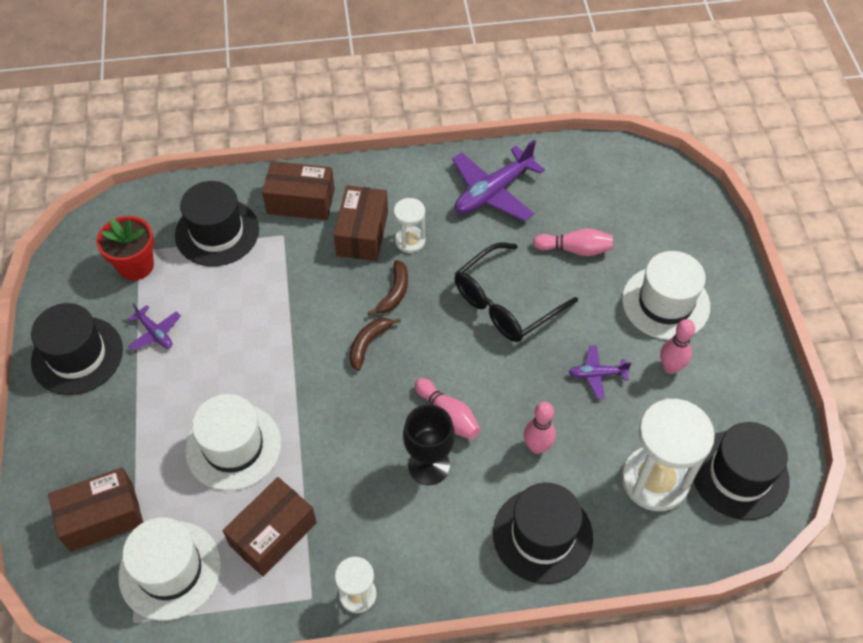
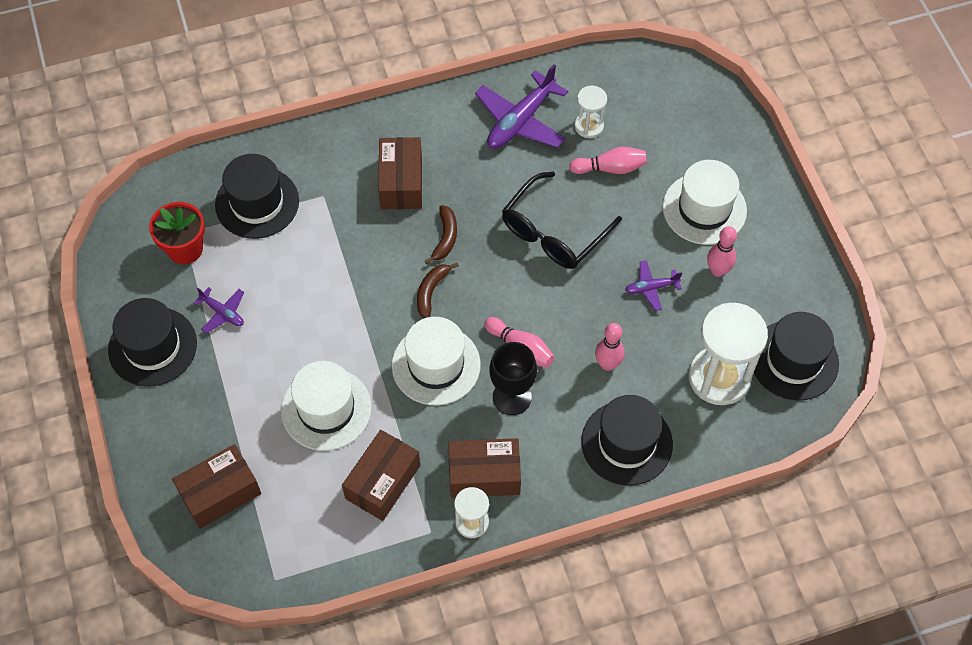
camera: 10 degrees left, 5 degrees up
white hat [118,518,221,621] -> white hat moved to [392,317,481,405]
brown box [262,161,335,220] -> brown box moved to [448,438,521,498]
white hourglass [394,198,425,253] -> white hourglass moved to [575,86,607,138]

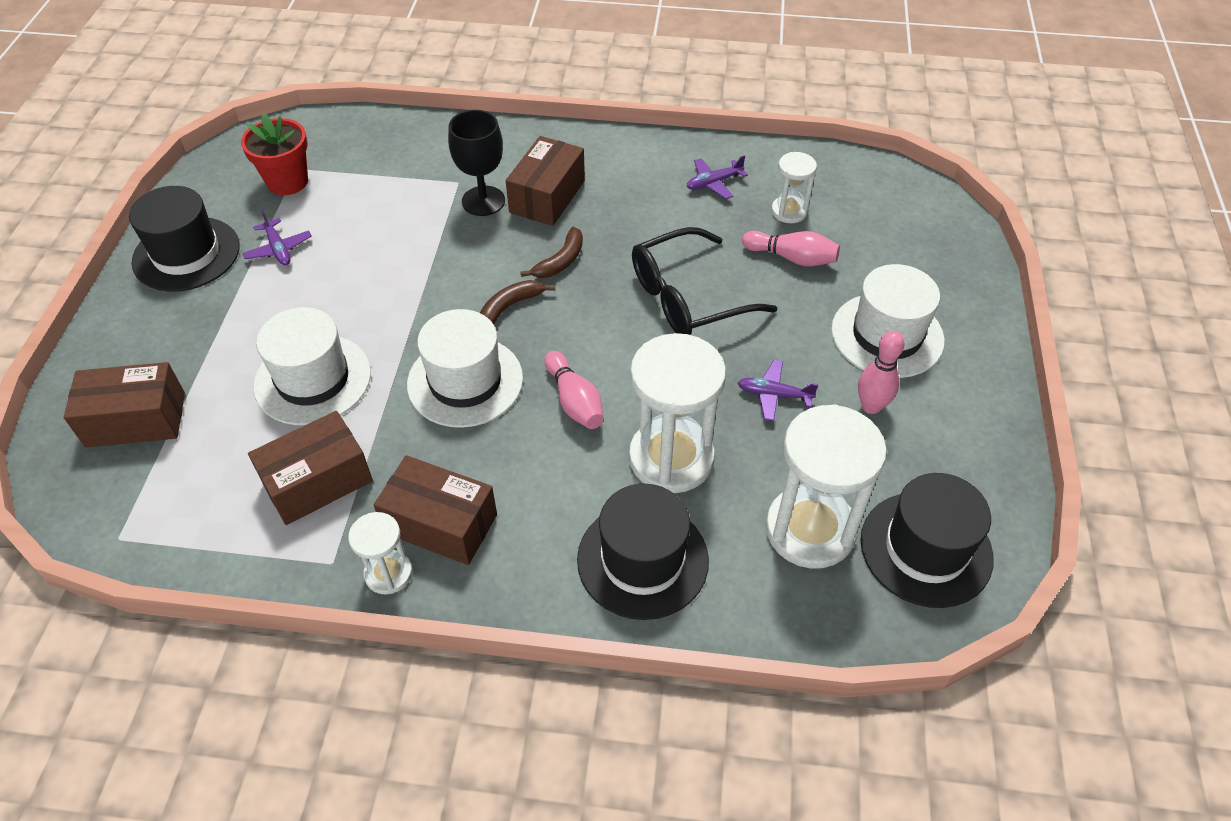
camera: 25 degrees right, 10 degrees down
black hat [215,154,299,239] -> none
purple plane [475,64,568,149] -> purple plane [687,155,748,199], size x0.51
black goblet [489,342,537,415] -> black goblet moved to [448,110,505,216]
pink bowling pin [595,323,625,371] -> white hourglass [629,333,726,493]

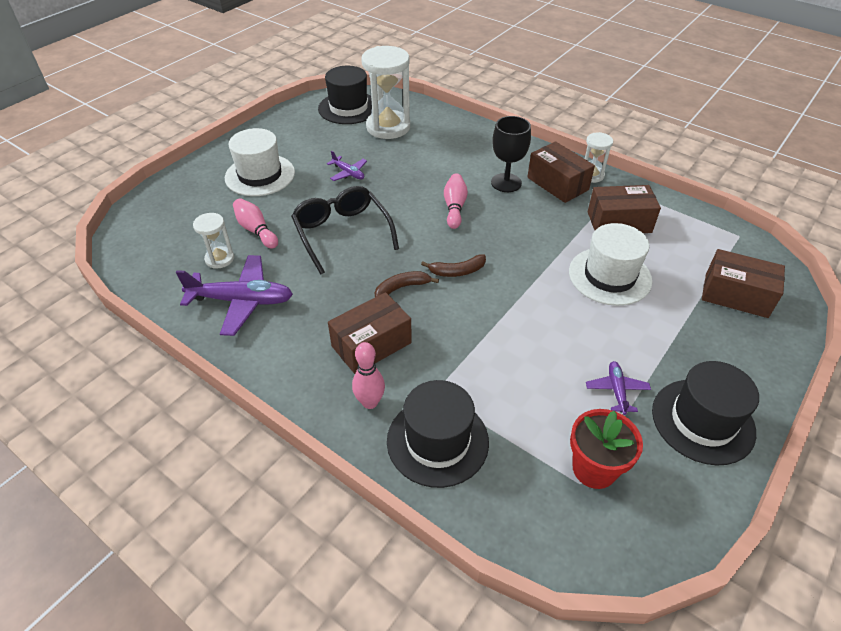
camera: 150 degrees left, 5 degrees down
white hat [407,309,523,428] -> none
black goblet [448,110,505,216] -> black goblet moved to [491,116,531,192]
black hat [577,484,709,620] -> black hat moved to [387,380,489,488]
white hourglass [629,333,726,493] -> none
black glasses [632,227,777,335] -> black glasses turned 120 degrees counterclockwise [291,186,399,275]
purple plane [687,155,748,199] -> purple plane [176,255,293,336], size x1.95
pink bowling pin [858,331,905,414] -> pink bowling pin moved to [352,342,385,409]

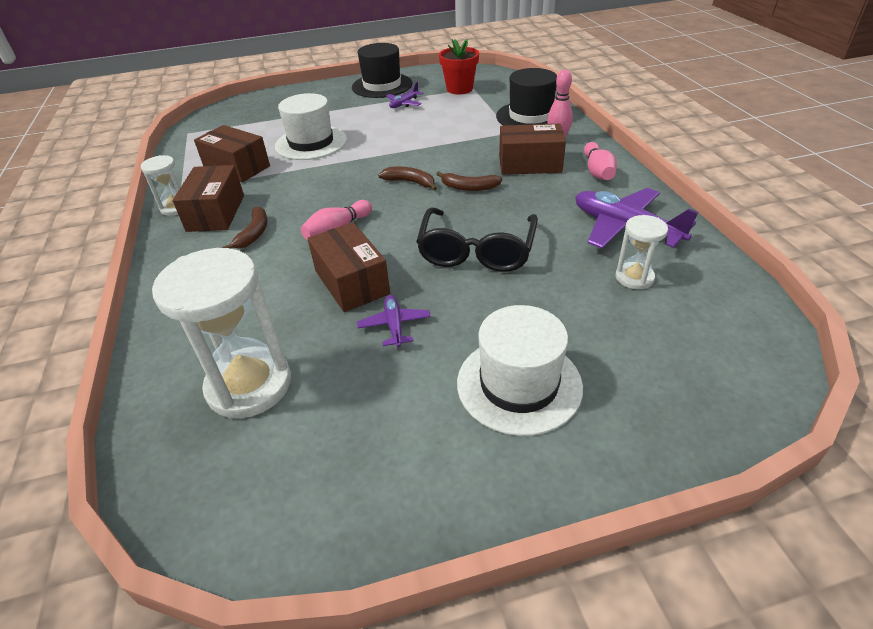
camera: 140 degrees left, 5 degrees down
pink bowling pin [233,198,278,249] -> pink bowling pin moved to [584,142,617,180]
black hat [318,66,372,124] -> none
black goblet [491,116,531,192] -> brown banana [223,206,268,249]
brown box [702,249,785,318] -> brown box moved to [308,222,390,312]

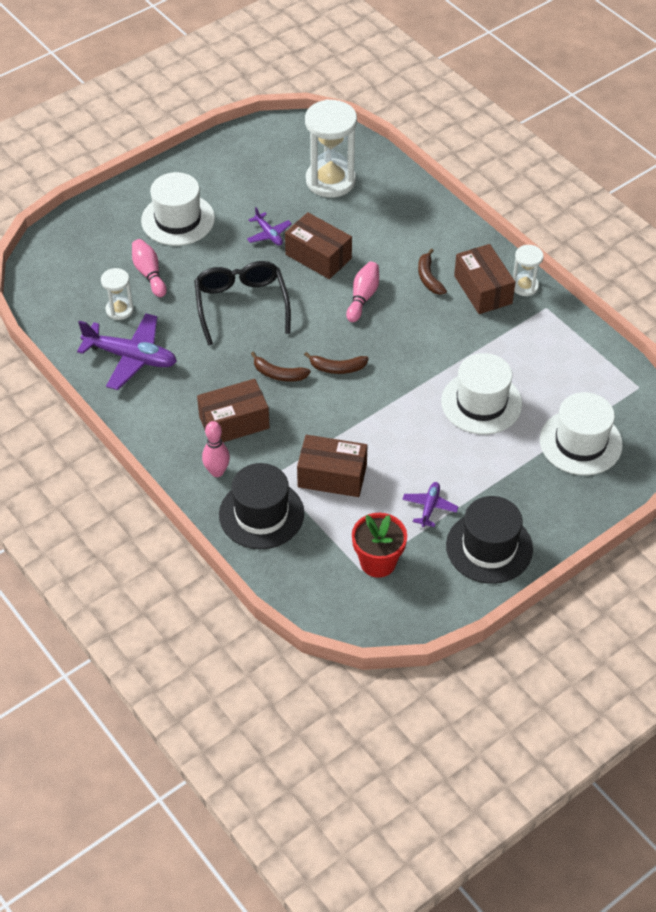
camera: 155 degrees right, 10 degrees up
brown box [194,125,270,182] -> brown box moved to [297,435,368,497]
brown banana [437,171,503,191] -> brown banana turned 150 degrees counterclockwise [251,352,311,382]
pink bowling pin [584,142,617,180] -> pink bowling pin moved to [132,239,167,297]
none -> white hat [540,392,623,475]

